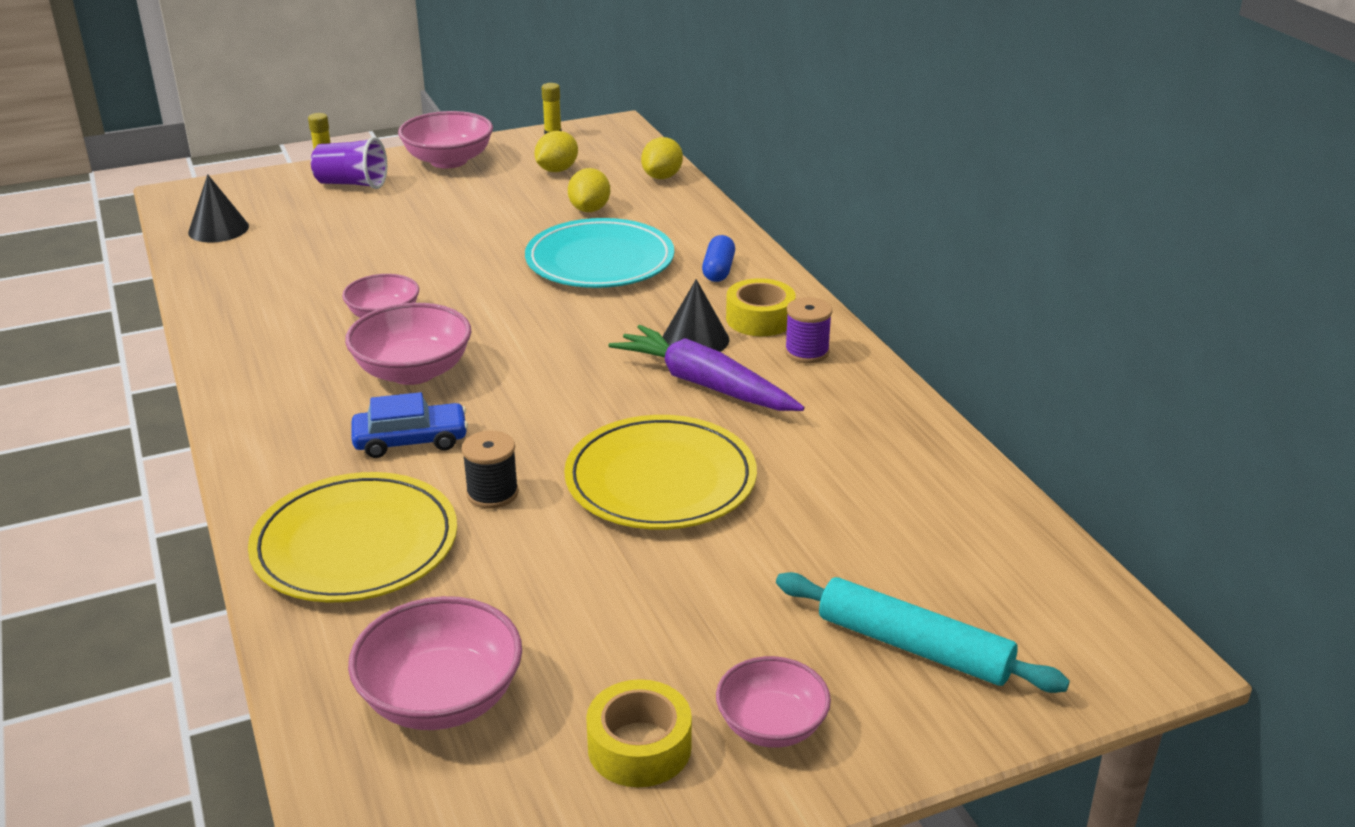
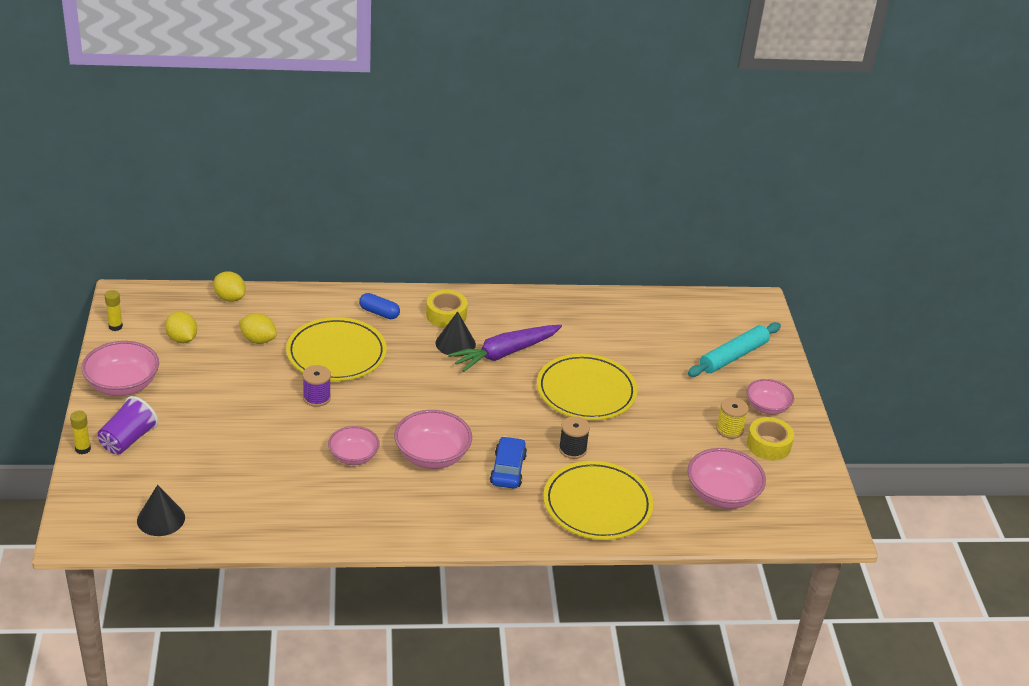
camera: 75 degrees left, 5 degrees up
turquoise plate [525,218,674,288] -> yellow plate [286,317,387,381]
purple spool [785,297,832,363] -> purple spool moved to [303,365,331,407]
none -> yellow spool [716,397,749,439]

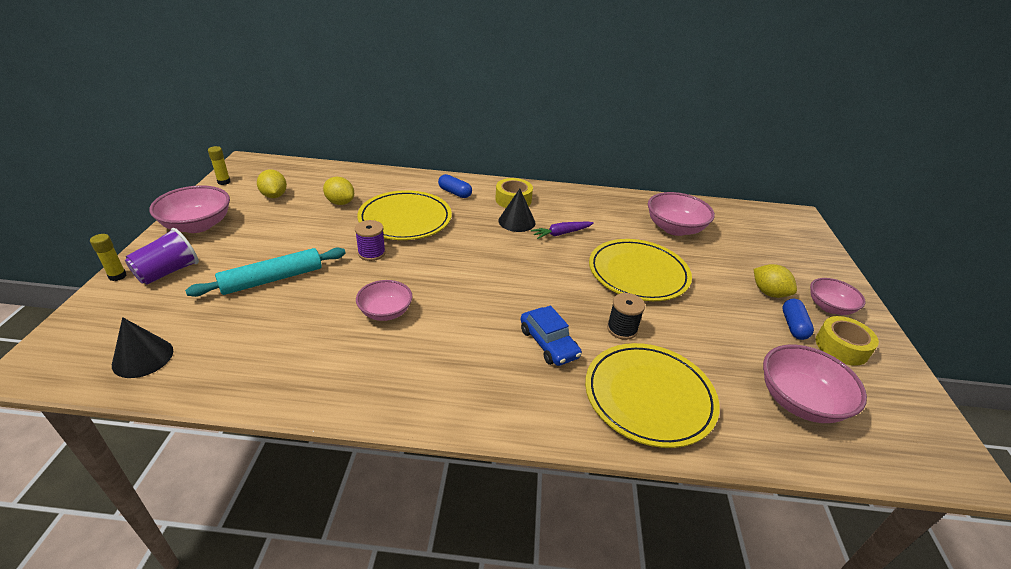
camera: 10 degrees right, 0 degrees up
yellow lemon [213,271,246,302] -> yellow lemon moved to [754,264,797,298]
pink bowl [394,410,472,469] -> pink bowl moved to [648,192,715,236]
purple carrot [448,325,562,372] -> purple carrot [531,222,594,239], size x0.57
blue car [490,436,527,489] -> blue car turned 135 degrees clockwise [520,306,582,366]
turquoise rolling pin [688,322,781,377] -> turquoise rolling pin moved to [185,248,346,297]
yellow spool [716,397,749,439] -> blue capsule [782,299,814,340]

